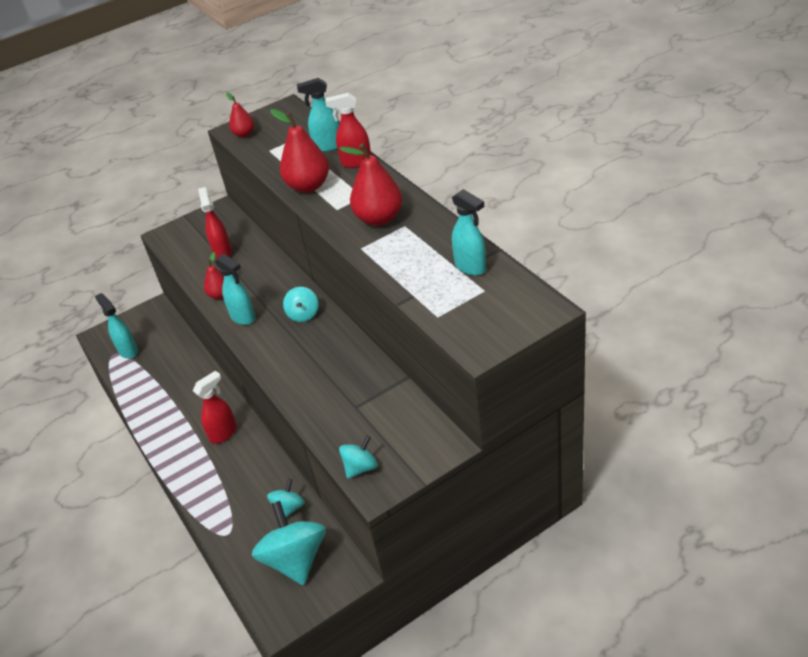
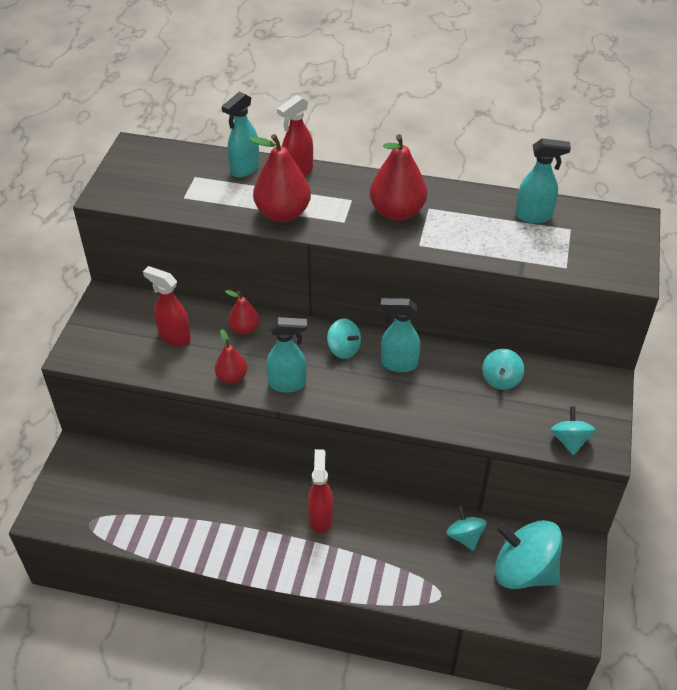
camera: 50 degrees left, 5 degrees up
turquoise spray bottle [95,293,138,359] -> turquoise spray bottle moved to [380,298,420,372]
red pear [226,93,254,138] -> red pear moved to [225,290,259,335]
none -> turquoise spinning top [482,349,524,390]

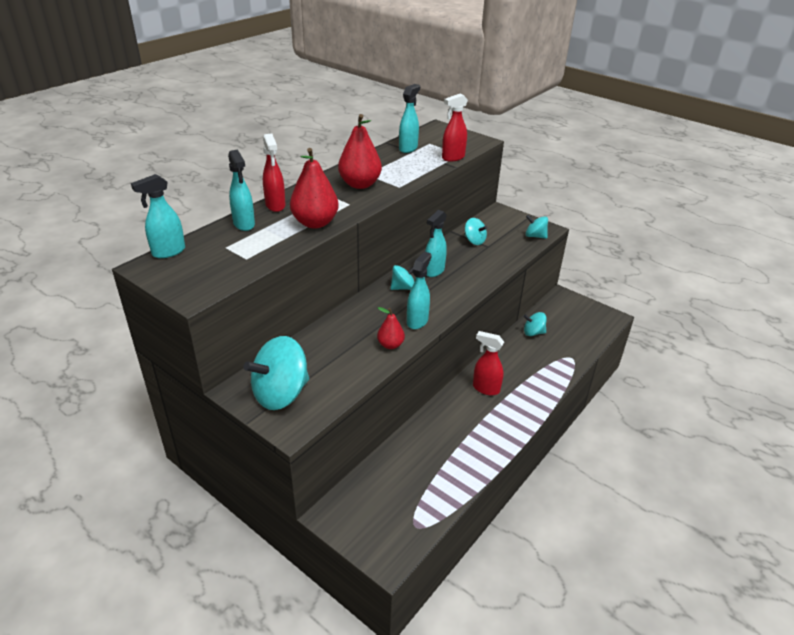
camera: 65 degrees left, 10 degrees down
red spray bottle [143,266,191,346] -> red spray bottle moved to [442,94,468,162]
red pear [225,290,259,335] -> none
turquoise spinning top [495,520,563,589] -> turquoise spinning top moved to [244,336,309,410]
none -> turquoise spray bottle [131,174,185,258]

